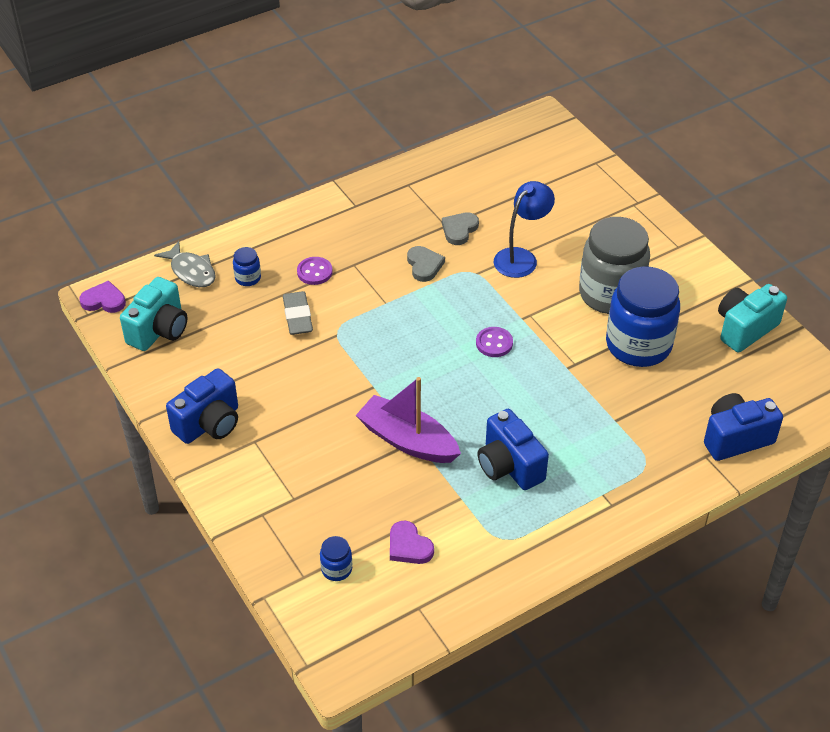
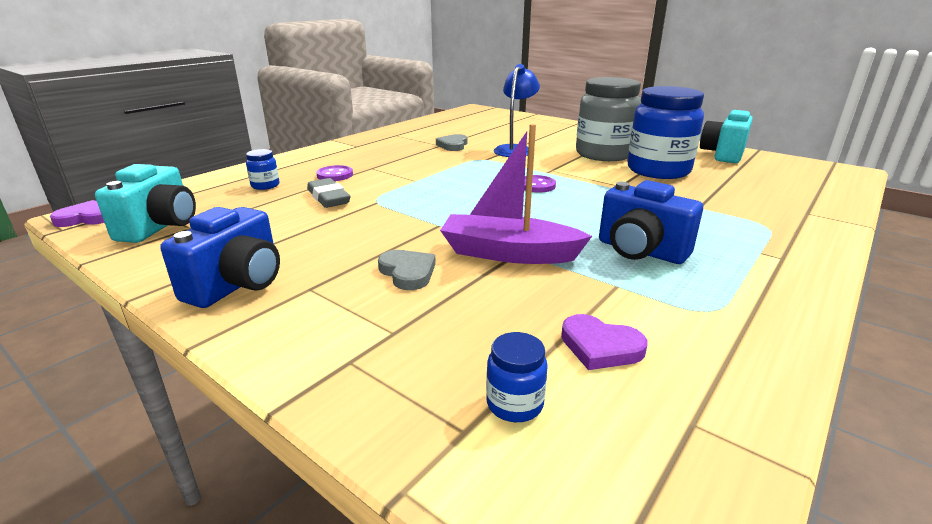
camera: 20 degrees left, 20 degrees down
grey fish [154,241,216,287] -> none
grey heart [407,246,445,282] -> grey heart moved to [378,250,436,290]
blue camera [704,393,783,461] -> none

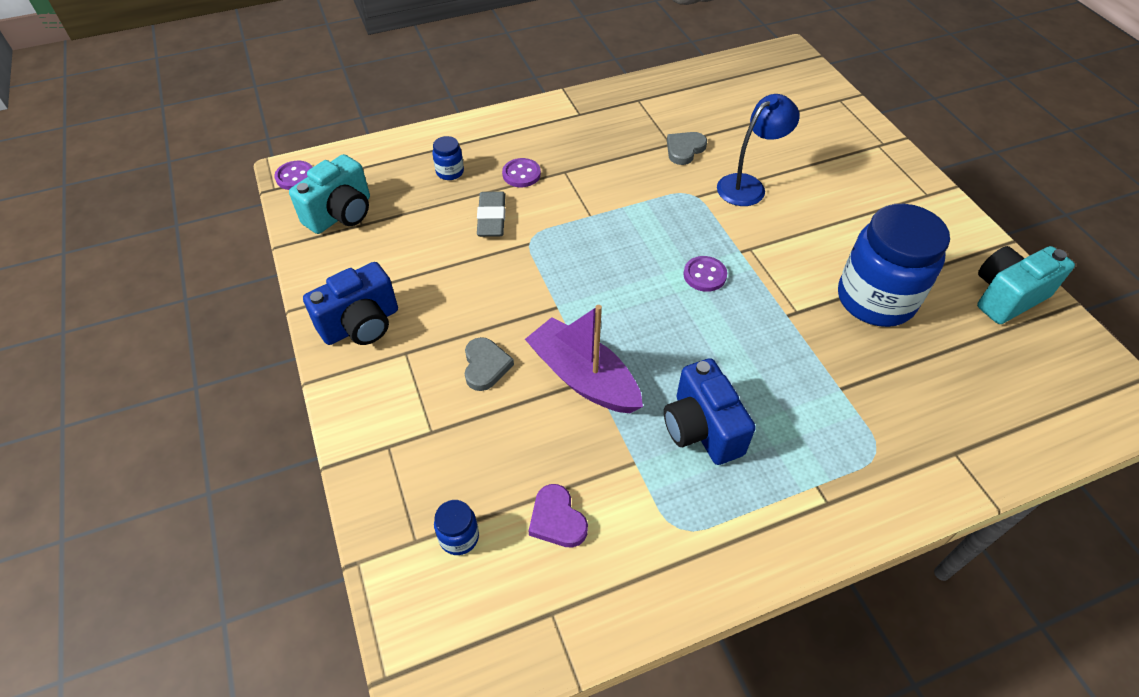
camera: 30 degrees right, 25 degrees up
purple heart [50,200,104,227] -> purple button [274,161,313,190]
grey jar [576,77,641,161] -> none

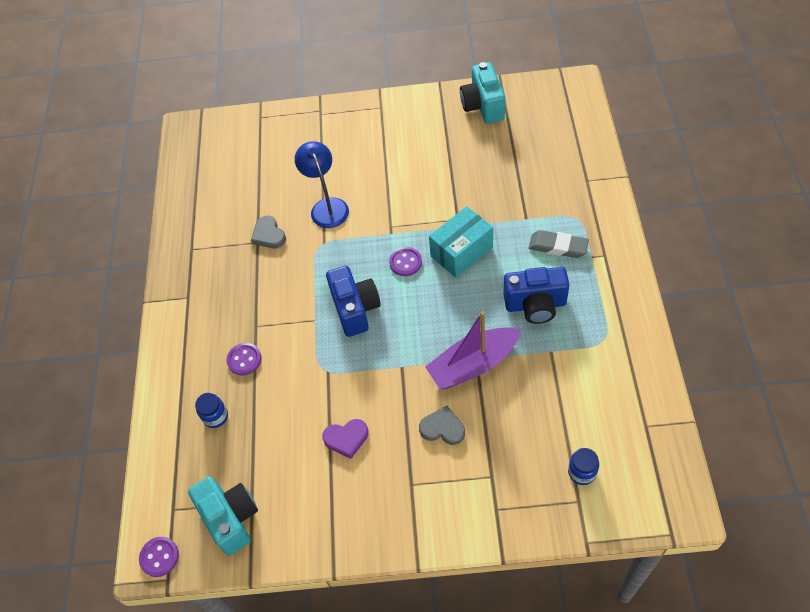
camera: 65 degrees left, 5 degrees up
blue camera [303,262,398,345] -> blue camera moved to [326,266,381,337]
grey eraser [477,191,505,237] -> grey eraser moved to [528,230,589,258]
purple heart [529,484,588,548] -> purple heart moved to [322,419,369,459]
blue jar [838,204,950,327] -> none
none -> turquoise box [429,206,493,278]

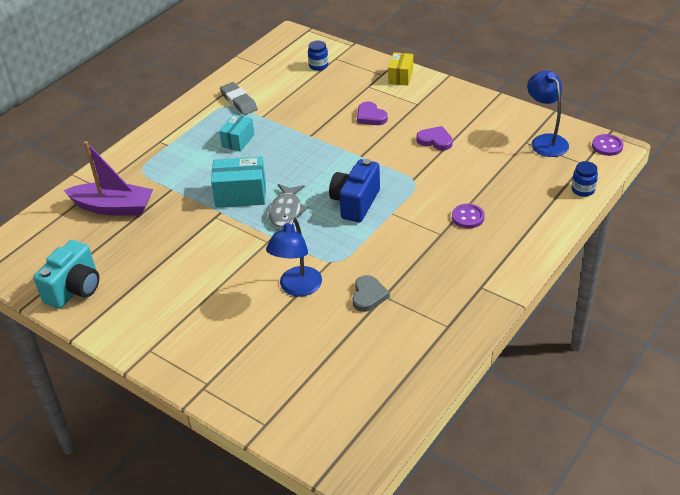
camera: 145 degrees left, 15 degrees down
turquoise camera [188,476,258,556] -> blue lamp [527,71,569,157]
blue jar [195,393,228,428] -> blue jar moved to [572,161,598,197]
purple button [389,247,422,276] -> grey fish [269,184,308,228]
grey heart [419,406,465,445] -> purple heart [357,102,388,125]
purple boat [425,311,521,390] -> purple boat moved to [63,141,153,216]
blue camera [504,267,569,324] -> turquoise box [219,114,254,152]
grey eraser [528,230,589,258] -> grey eraser moved to [220,82,258,115]
none -> yellow box [388,52,413,85]

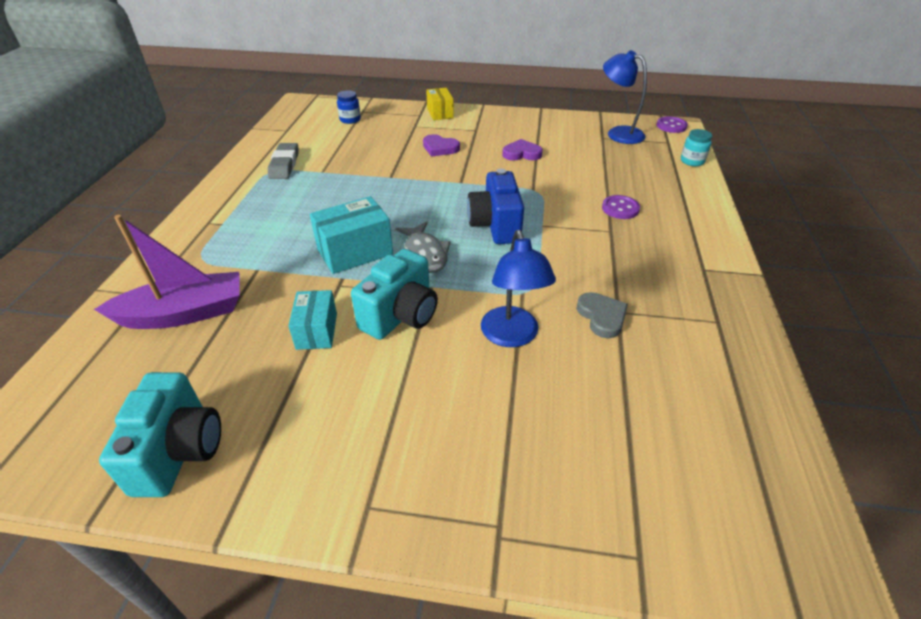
camera: 30 degrees left, 0 degrees up
turquoise box [219,114,254,152] -> turquoise box moved to [288,290,337,350]
grey eraser [220,82,258,115] -> grey eraser turned 60 degrees clockwise [268,143,299,179]
blue jar [572,161,598,197] -> turquoise jar [681,129,712,166]
none -> turquoise camera [351,249,438,340]

